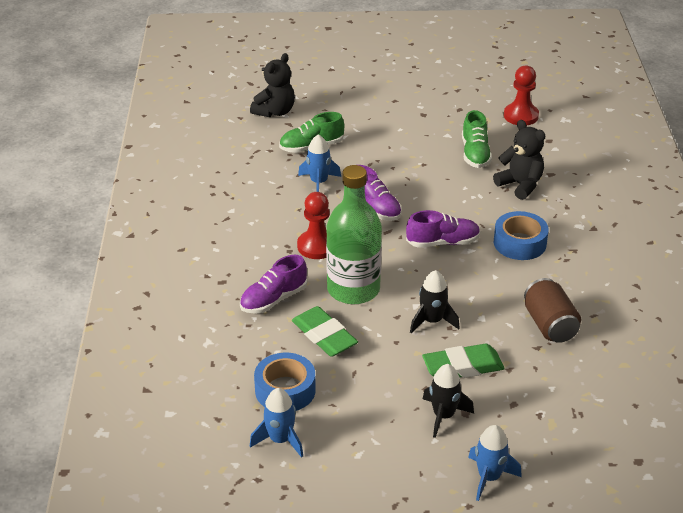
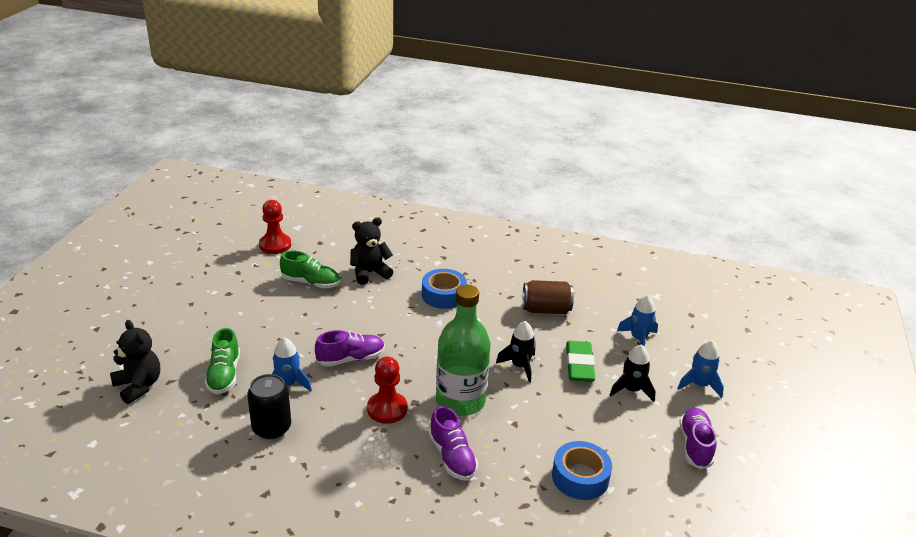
camera: 75 degrees left, 5 degrees down
blue rocket [250,388,303,458] -> blue rocket moved to [617,295,658,347]
green eraser [292,306,358,357] -> none
purple shoe [406,210,480,248] -> purple shoe moved to [679,408,716,469]
none -> black can [247,374,291,439]

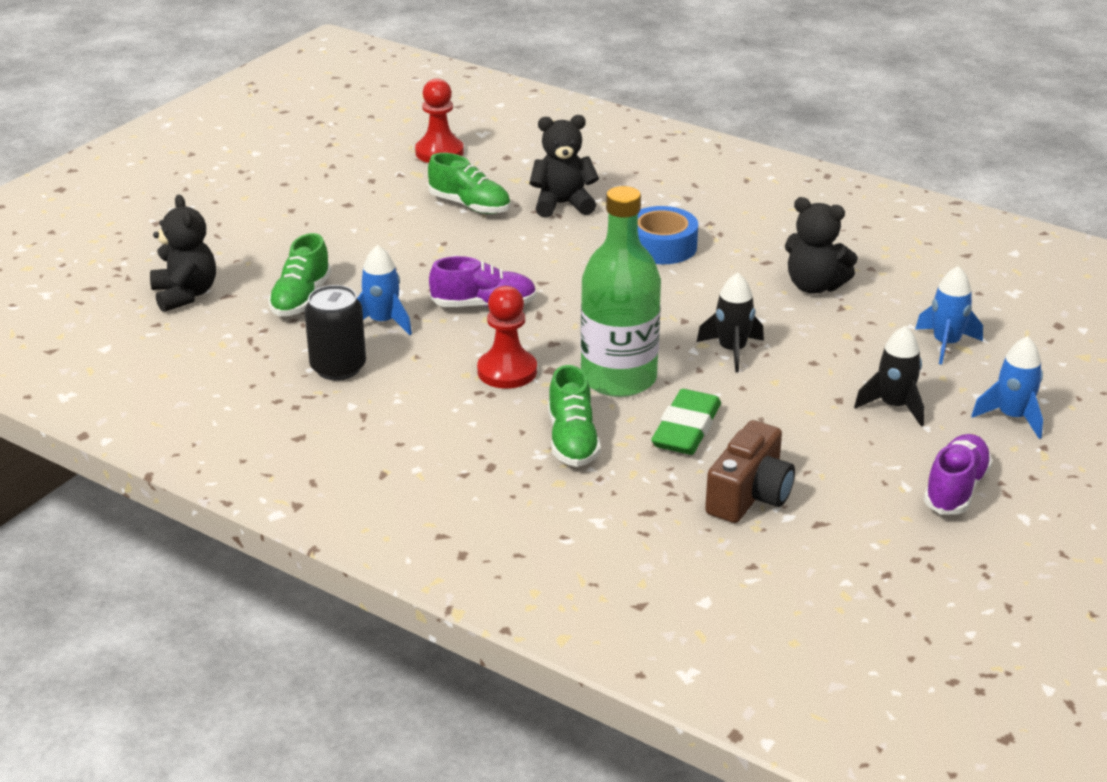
camera: 20 degrees right, 0 degrees up
purple shoe [429,406,478,481] -> green shoe [548,365,601,467]
brown can [522,280,574,314] -> black teddy bear [785,197,858,294]
blue tape [552,441,612,500] -> brown camera [705,420,795,523]
green eraser [566,341,595,382] -> green eraser moved to [651,389,721,455]

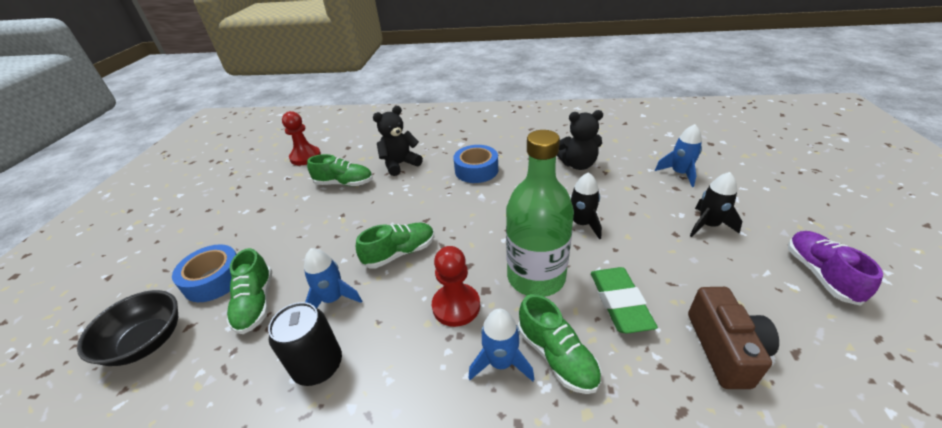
camera: 25 degrees left, 5 degrees up
black teddy bear [150,195,216,312] -> black bowl [77,290,178,366]
purple shoe [429,256,537,307] -> green shoe [356,223,434,268]
blue rocket [971,336,1043,439] -> blue rocket moved to [469,309,534,381]
none -> blue tape [172,244,236,302]

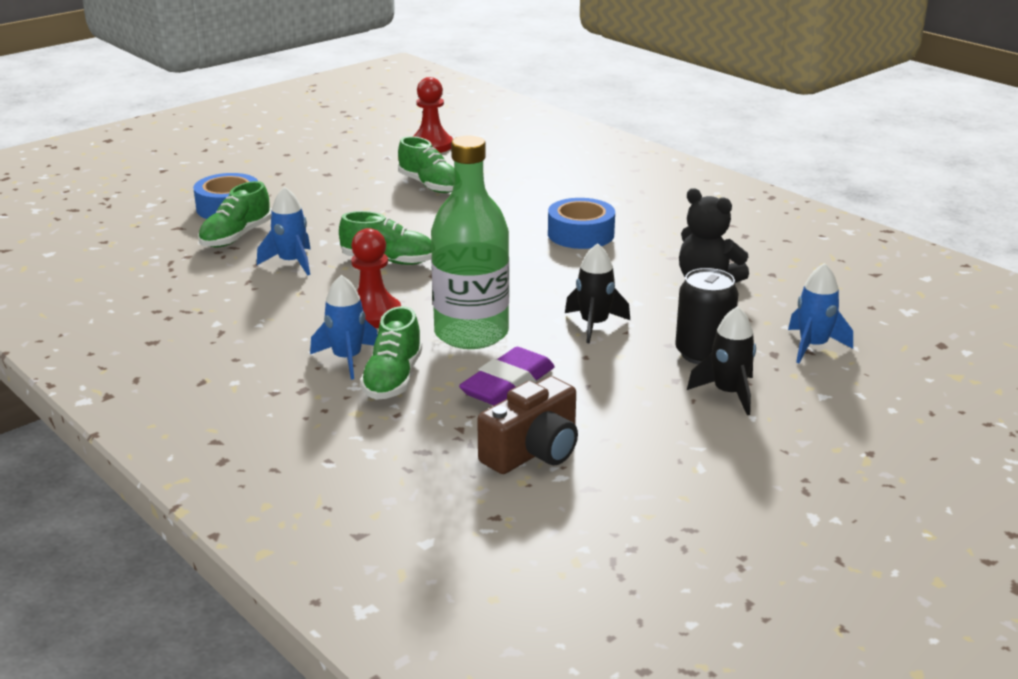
camera: 40 degrees right, 10 degrees down
black bowl [77,290,178,366] -> none
black can [268,302,342,386] -> black can moved to [675,268,739,364]
black teddy bear [373,106,423,176] -> none
green eraser [591,267,658,334] -> purple eraser [459,347,555,406]
purple shoe [788,231,883,306] -> none

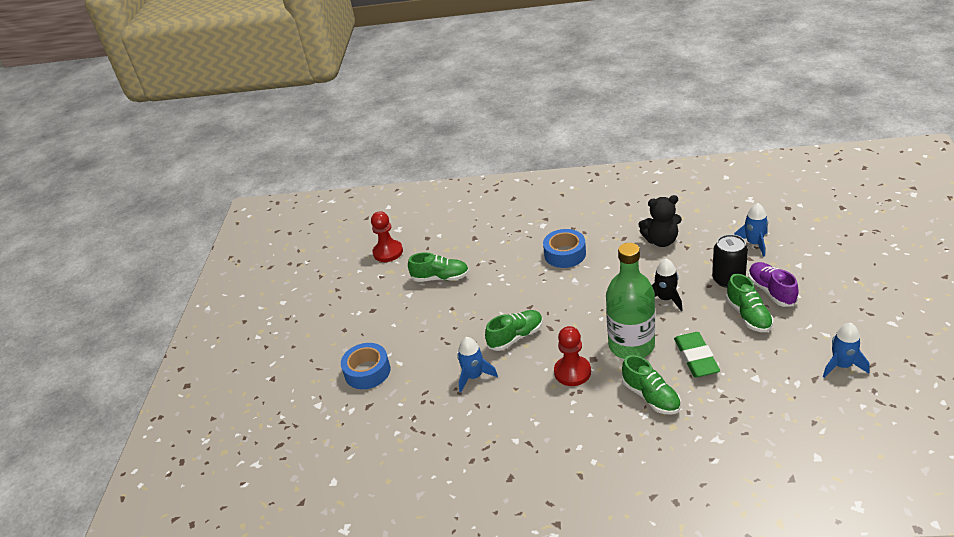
camera: 40 degrees left, 10 degrees up
green shoe [198,181,271,248] -> green shoe moved to [726,274,773,332]
blue rocket [310,275,378,380] -> blue rocket moved to [823,323,870,378]
purple eraser [459,347,555,406] -> green eraser [674,332,720,378]
brown camera [477,376,578,474] -> none
black rocket [687,306,756,415] -> purple shoe [748,262,799,307]

